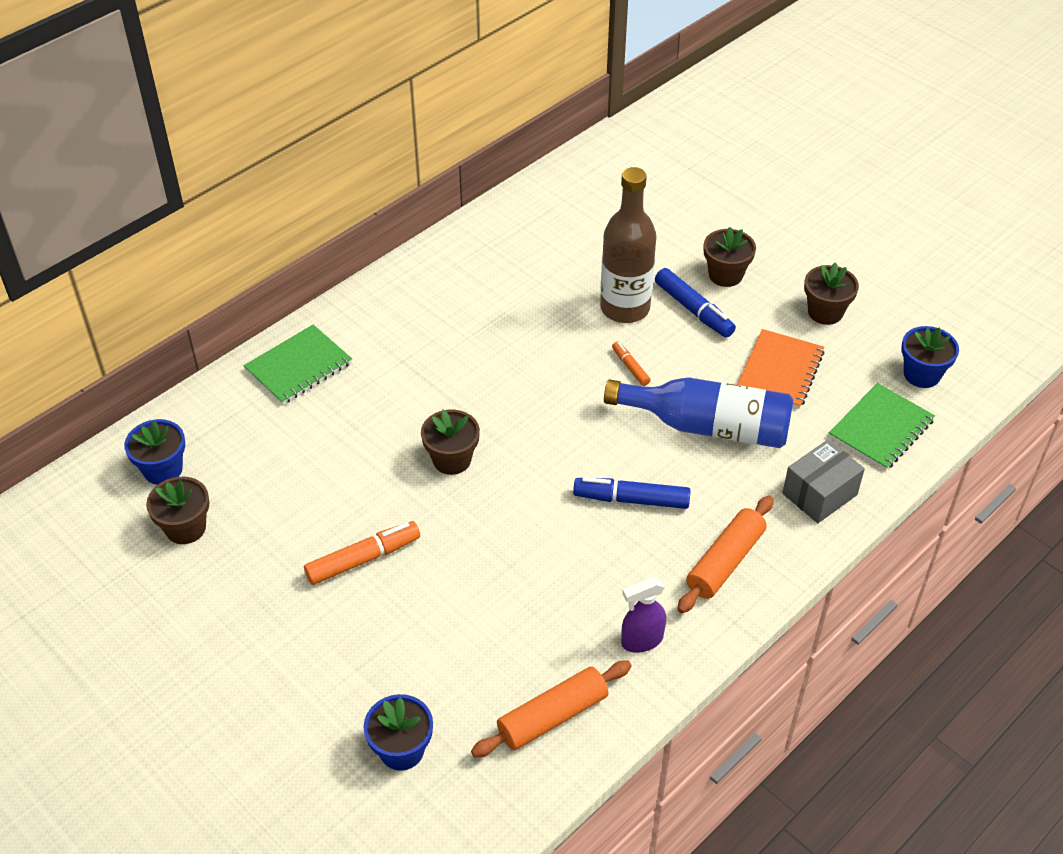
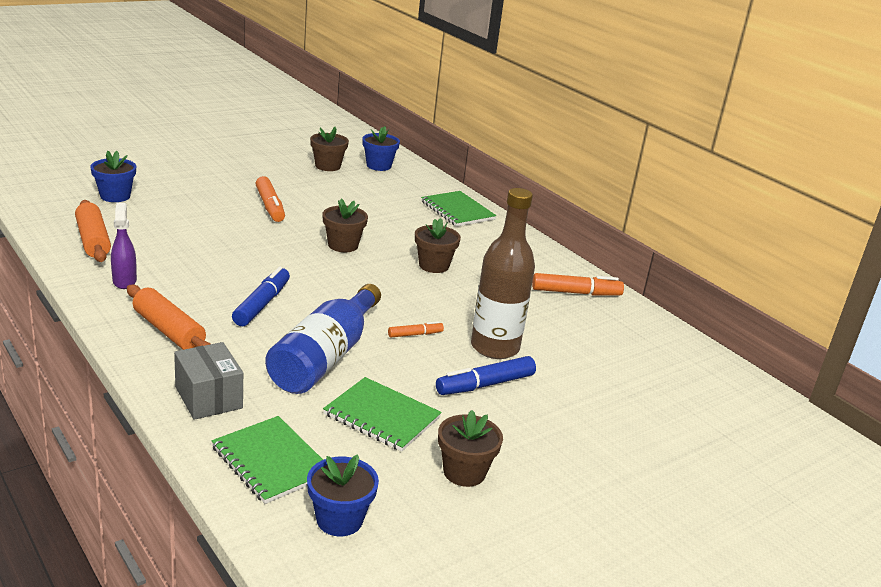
camera: 95 degrees right, 20 degrees down
brown flower pot [704,227,756,287] -> brown flower pot moved to [415,218,461,273]
orange notebook [737,329,825,409] -> green notebook [323,377,442,452]
none -> orange marker [532,273,624,296]

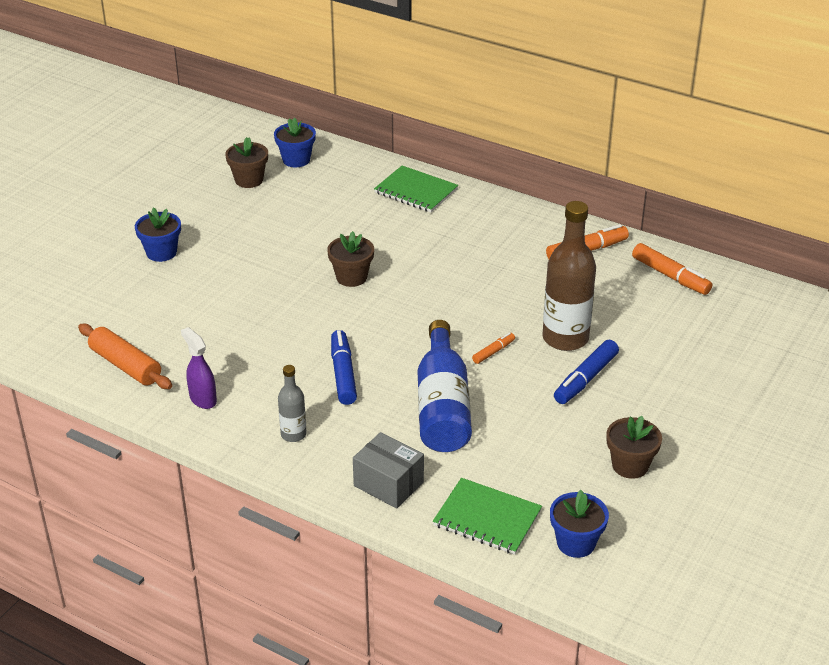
camera: 20 degrees left, 10 degrees up
blue flower pot [90,151,136,202] -> blue flower pot moved to [135,207,181,262]
orange rolling pin [127,285,211,350] -> grey bottle [278,365,307,442]
orange marker [255,176,285,222] -> orange marker moved to [632,243,712,295]
green notebook [323,377,442,452] -> none
brown flower pot [415,218,461,273] -> none

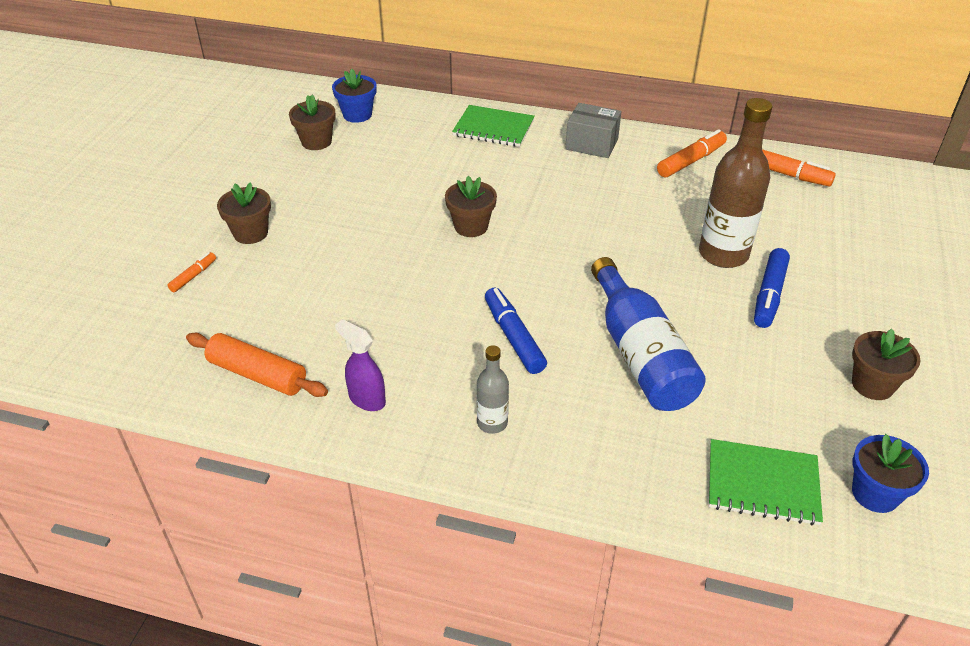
camera: 15 degrees left, 5 degrees up
blue flower pot [135,207,181,262] -> brown flower pot [217,183,271,244]
grey box [353,432,424,509] -> grey box moved to [565,103,621,158]
orange marker [472,332,515,364] -> orange marker moved to [168,252,216,292]

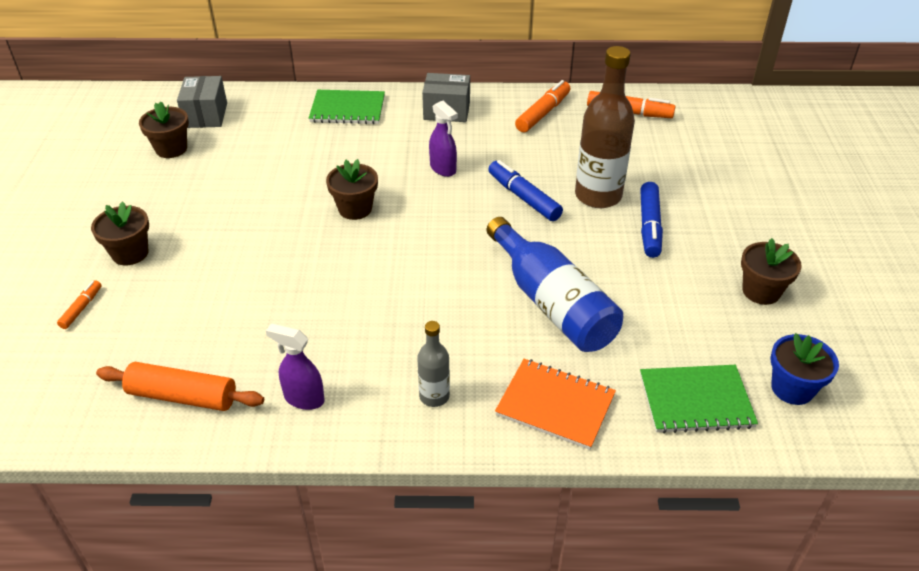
camera: 15 degrees left, 0 degrees up
blue flower pot [332,69,376,123] -> grey box [177,76,227,128]
blue marker [485,288,547,374] -> blue marker moved to [488,160,563,221]
none -> purple spray bottle [429,101,458,177]
none -> orange notebook [495,359,616,450]

